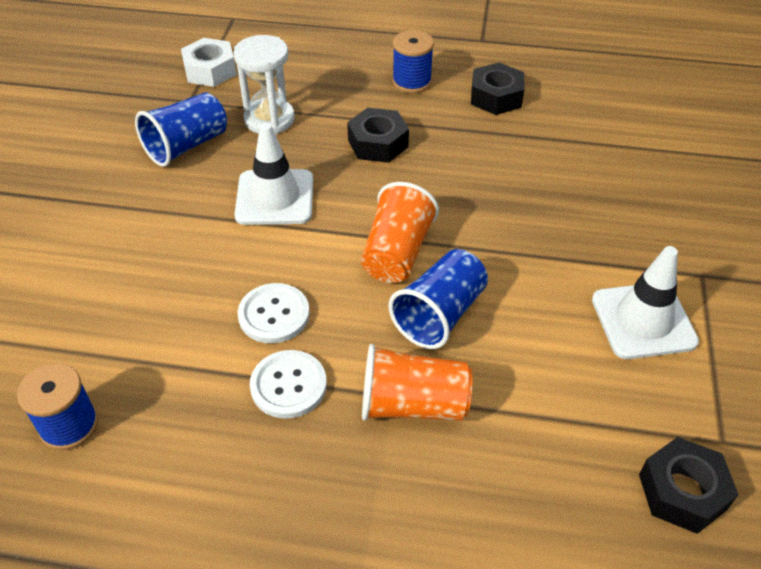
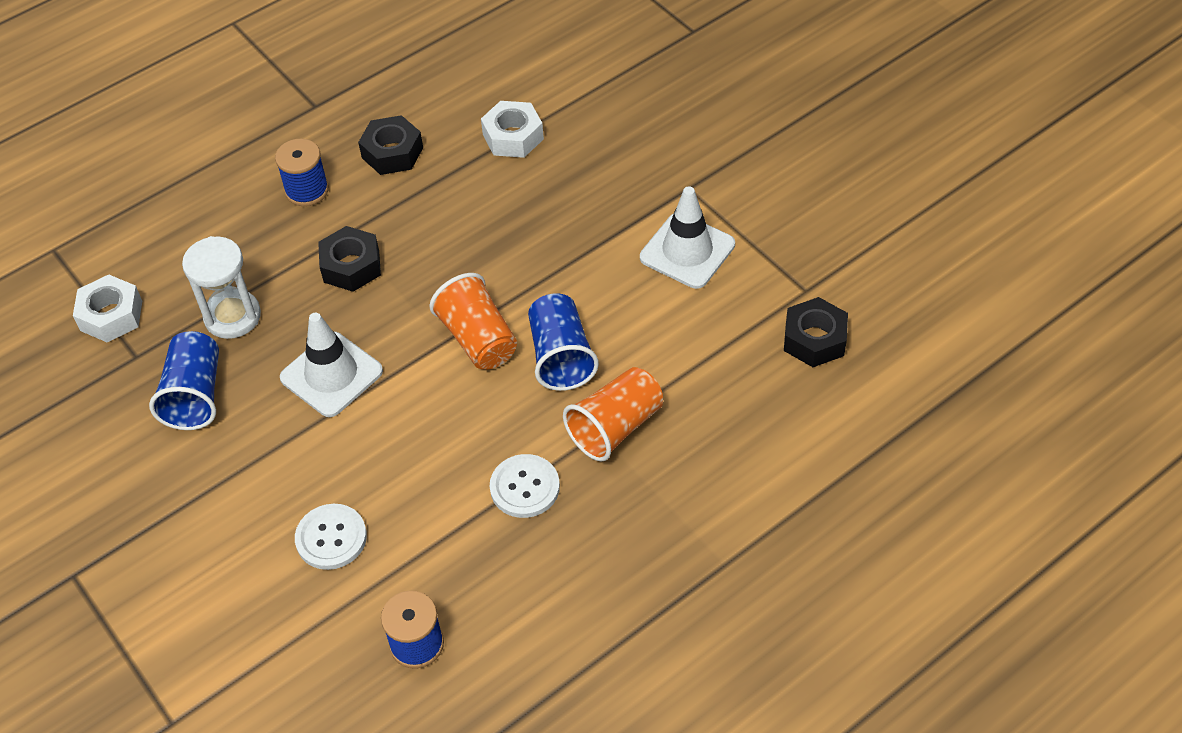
camera: 45 degrees left, 5 degrees up
white button [238,283,310,343] -> white button moved to [295,504,367,570]
none -> white nut [481,101,544,158]

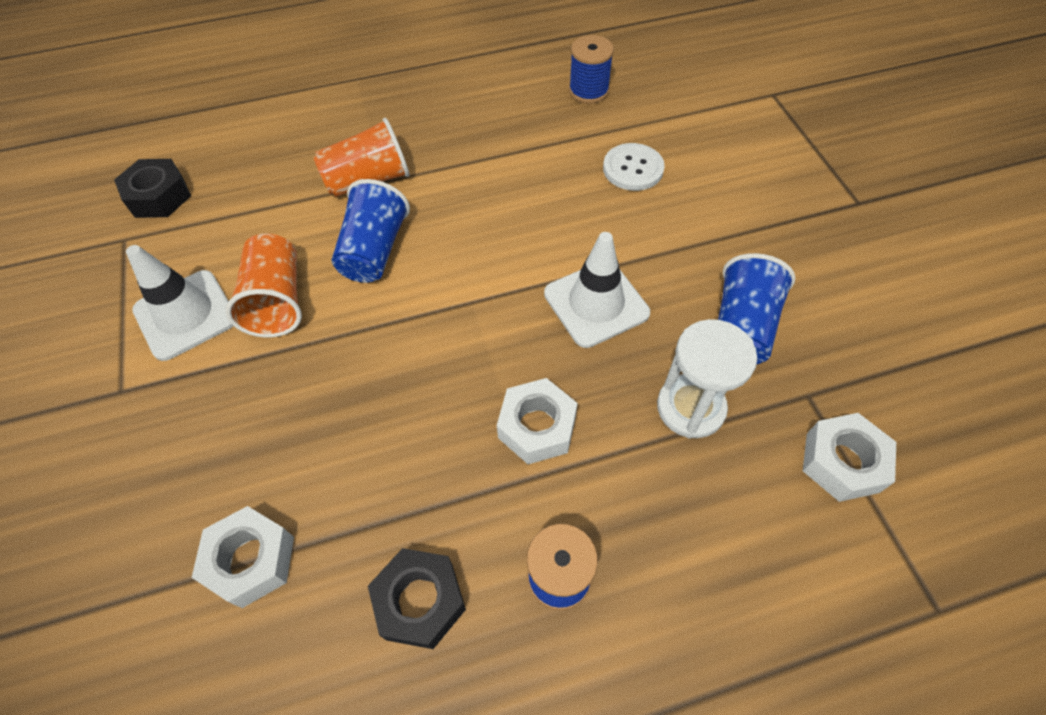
camera: 160 degrees left, 5 degrees up
black nut [318,226,381,292] -> white nut [497,378,577,464]
orange cup [429,273,517,369] -> orange cup moved to [225,233,302,338]
white button [490,454,560,518] -> none

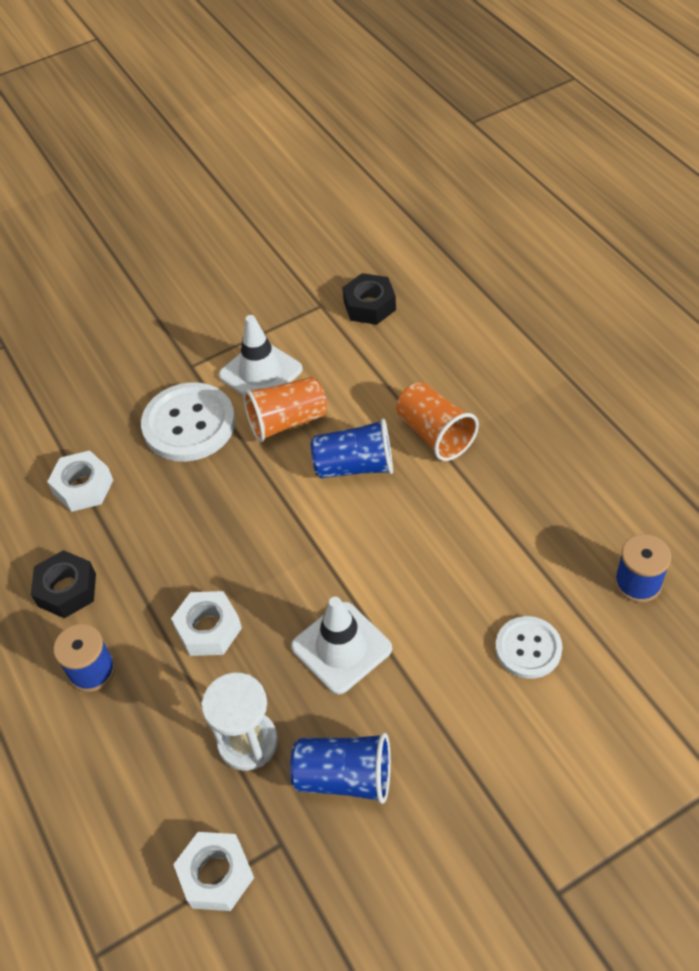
camera: 80 degrees right, 5 degrees down
none -> white button [141,382,235,462]

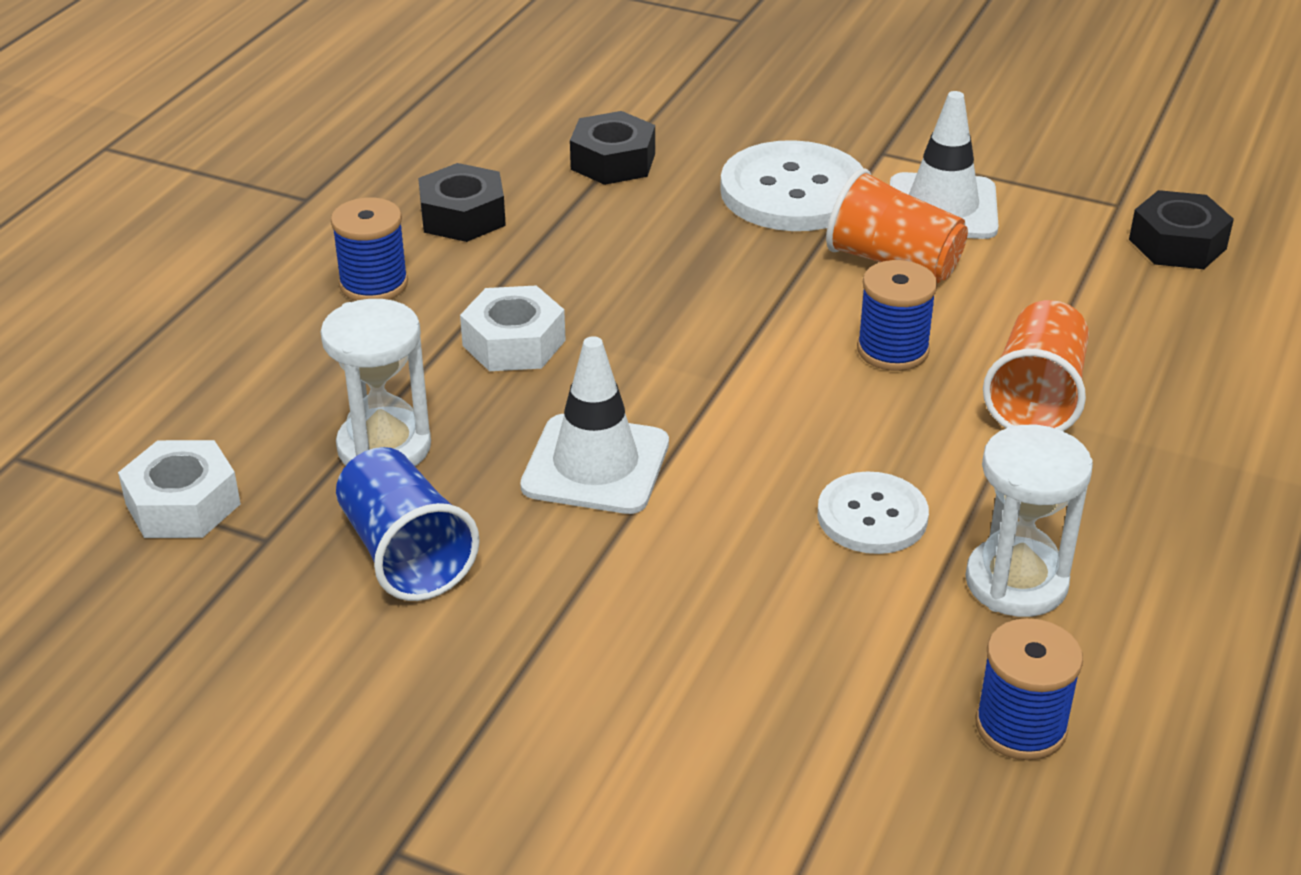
camera: 50 degrees right, 15 degrees down
white nut [47,450,113,512] -> black nut [570,111,655,185]
blue cup [311,418,393,478] -> blue spool [857,260,937,371]
white button [495,616,562,678] -> white button moved to [818,471,929,554]
none -> white hourglass [965,425,1093,617]

